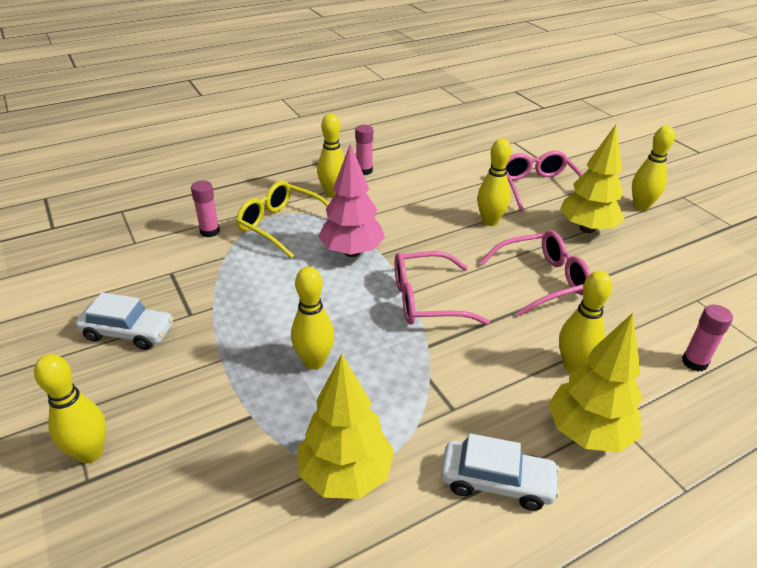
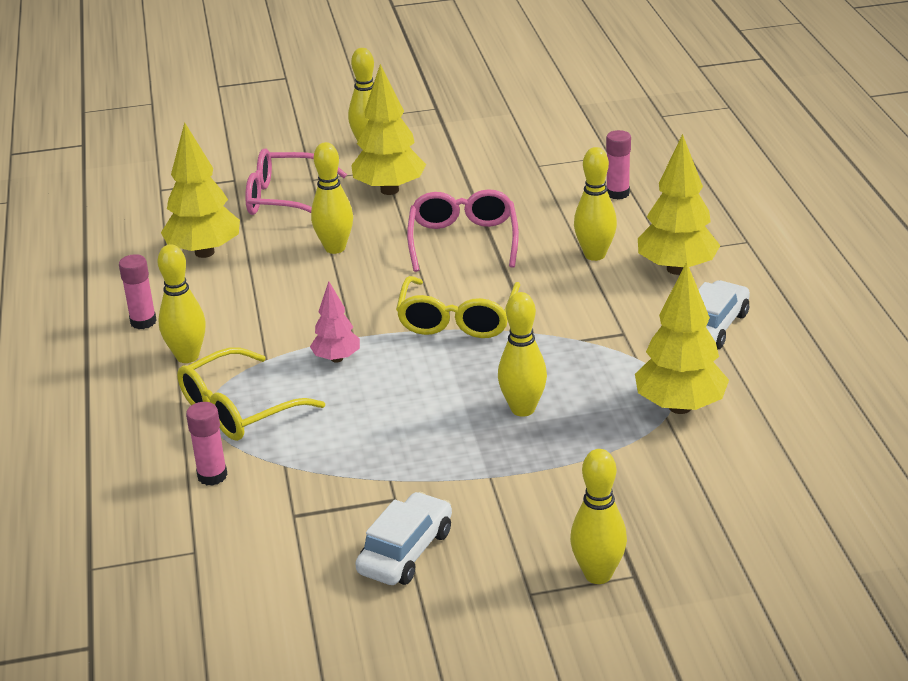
camera: 70 degrees left, 5 degrees down
pink tree [318,144,385,257] -> pink tree [310,281,360,363], size x0.57
pink glasses [395,251,490,325] -> yellow glasses [396,276,520,338]
none -> yellow tree [161,122,240,258]

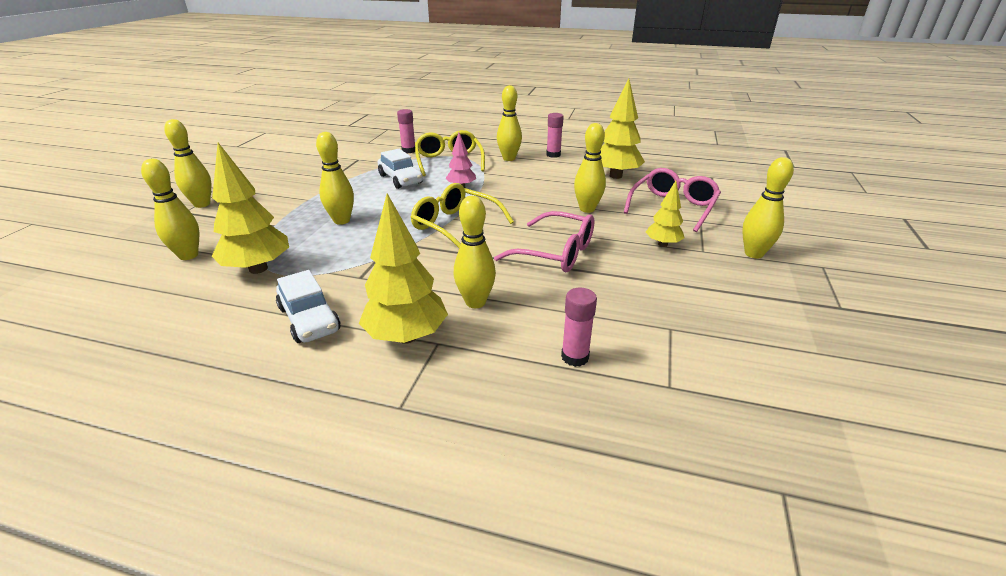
camera: 115 degrees right, 0 degrees up
yellow tree [351,64,426,195] -> yellow tree [646,181,684,247], size x0.57
white car [355,492,452,585] -> white car moved to [377,149,423,189]
none -> yellow bowling pin [141,159,199,260]

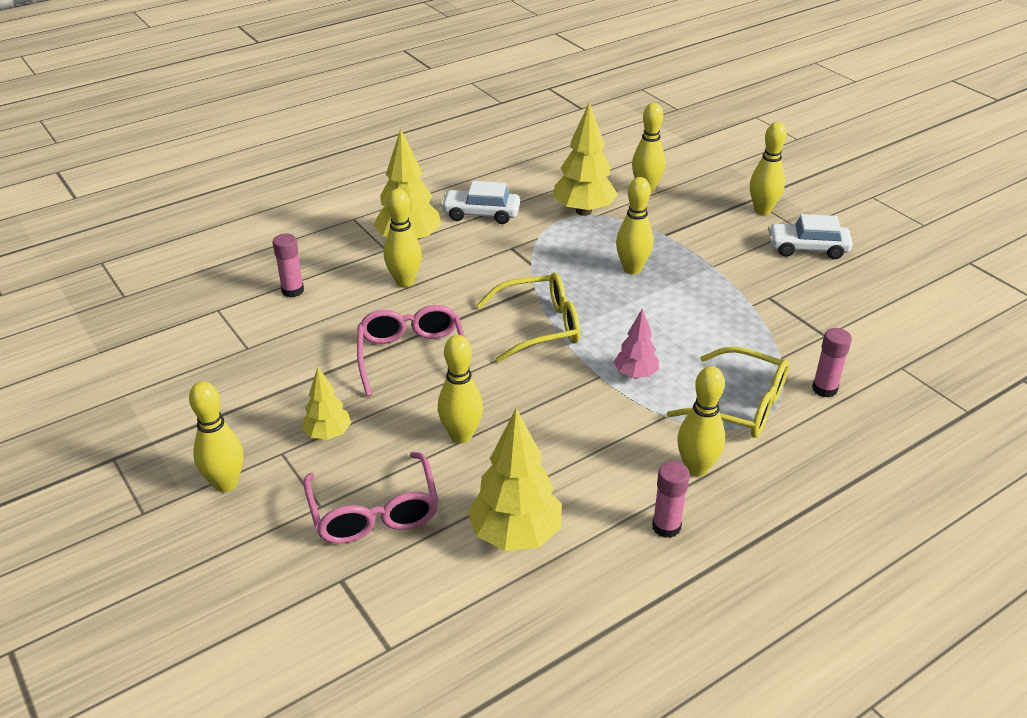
camera: 130 degrees right, 5 degrees up
white car [377,149,423,189] -> white car moved to [768,214,853,259]
pink glasses [494,211,594,272] -> pink glasses turned 105 degrees clockwise [357,305,465,396]

